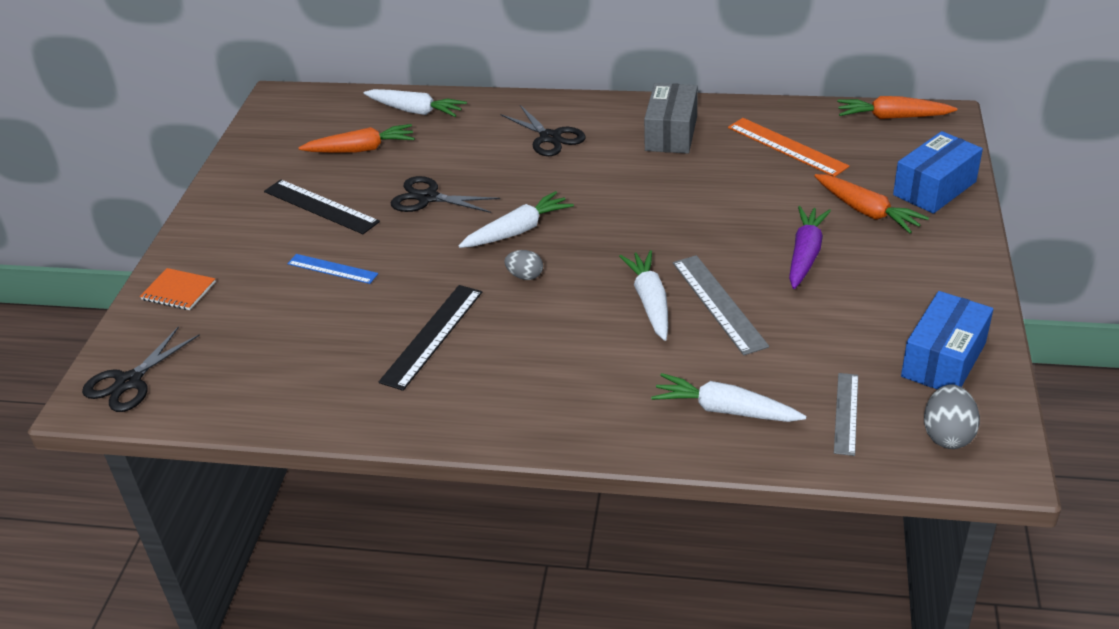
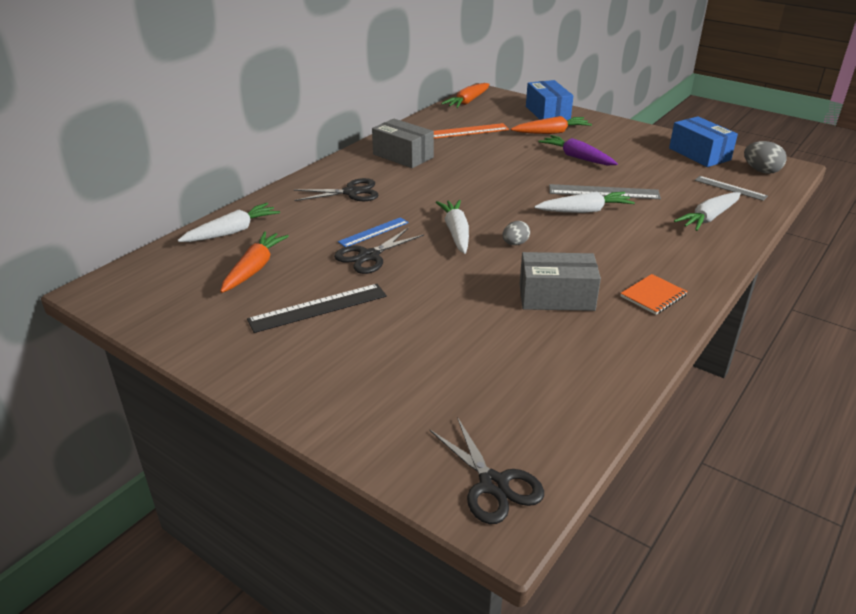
camera: 65 degrees left, 5 degrees down
orange notebook [140,268,216,310] -> orange notebook moved to [620,274,688,315]
blue ruler [287,254,378,284] -> blue ruler moved to [338,217,409,247]
black ruler [379,285,482,391] -> grey box [519,252,601,311]
white carrot [619,250,668,341] -> white carrot turned 150 degrees clockwise [534,192,635,213]

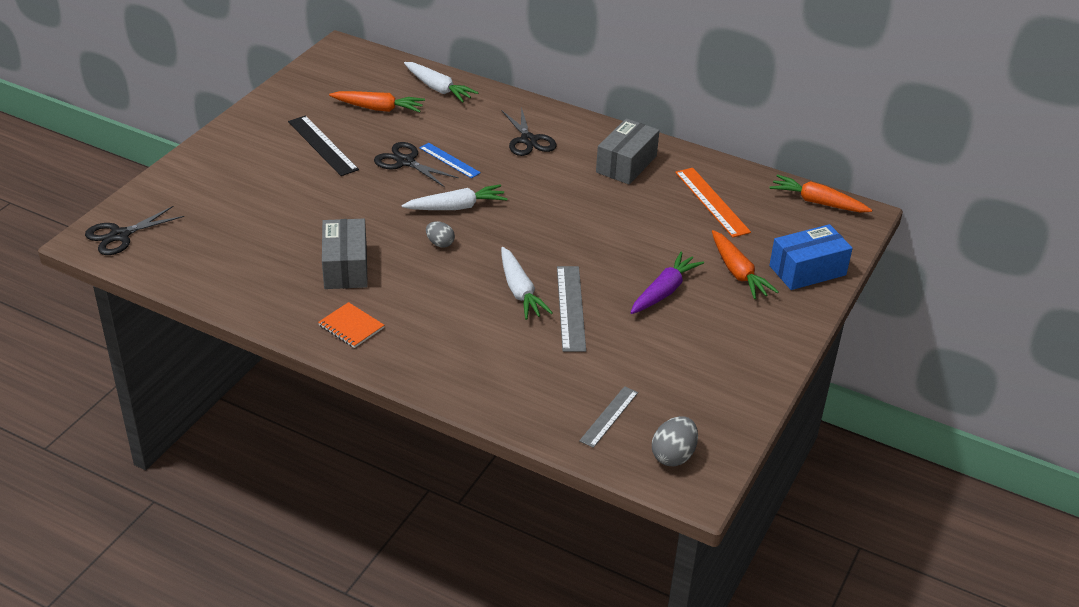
camera: 80 degrees right, 5 degrees up
blue box [669,116,738,167] -> none
white carrot [674,192,741,231] -> none

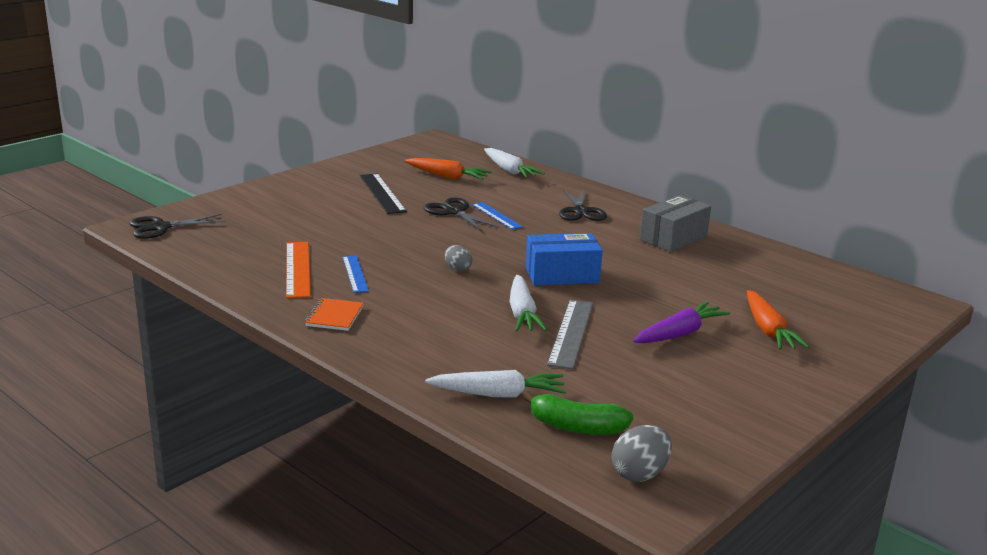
camera: 15 degrees right, 15 degrees down
orange notebook [318,302,384,348] -> orange notebook turned 45 degrees clockwise [305,298,364,331]
grey box [322,219,368,289] -> blue ruler [343,256,369,293]
white carrot [401,184,507,210] -> white carrot moved to [425,370,566,398]
grey ruler [579,386,638,448] -> green banana [523,391,633,435]
orange ruler [675,168,751,237] -> orange ruler moved to [286,242,311,298]
orange carrot [769,174,872,213] -> none
blue box [769,224,853,290] -> blue box moved to [526,233,603,286]

